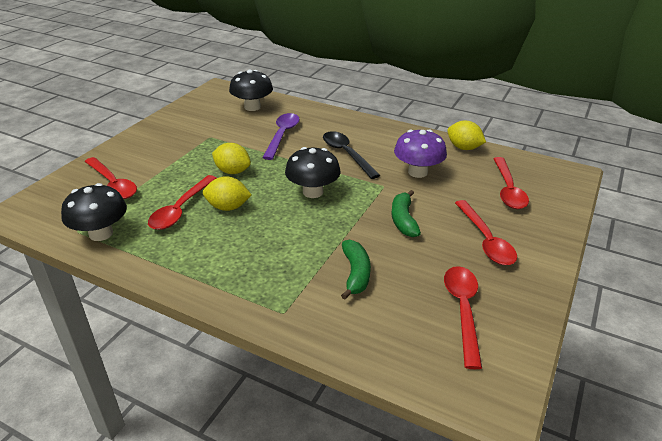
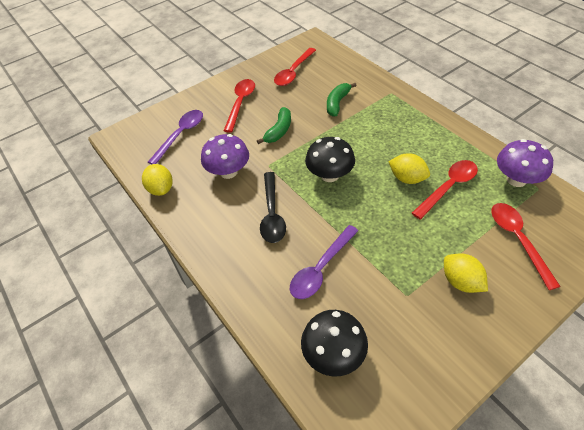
camera: 150 degrees left, 15 degrees up
black mushroom [61,183,127,241] -> purple mushroom [497,139,553,187]
yellow lemon [212,143,251,174] -> yellow lemon moved to [444,253,488,293]
red spoon [493,157,529,209] -> purple spoon [148,110,203,165]

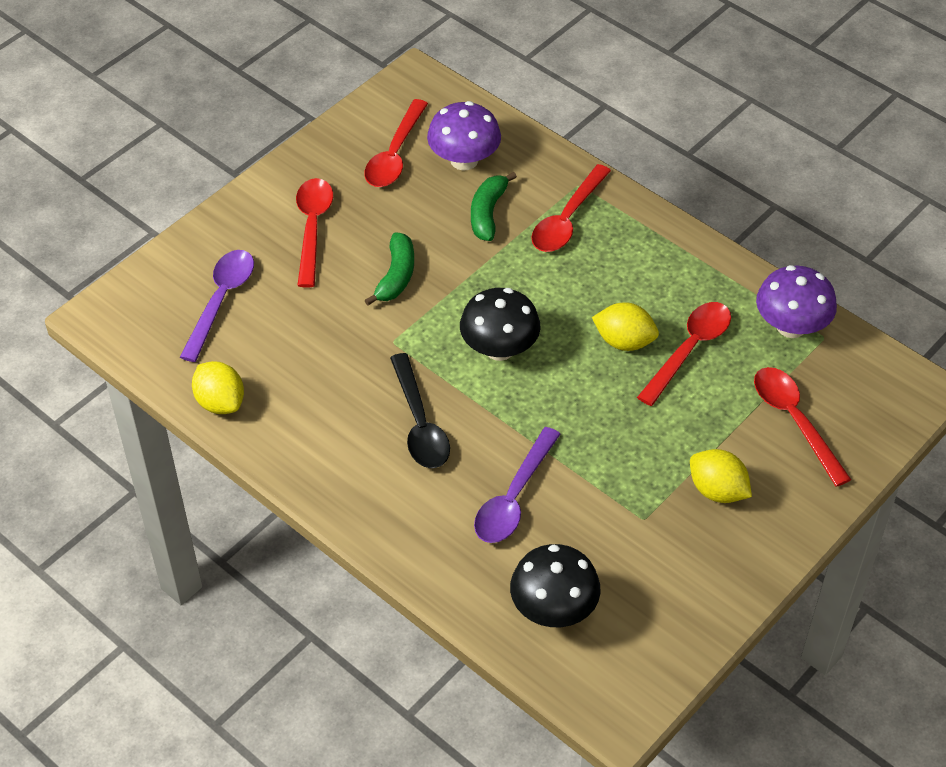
camera: 15 degrees left, 0 degrees up
purple mushroom [201,134,249,179] -> purple mushroom moved to [427,101,501,171]
none -> red spoon [531,164,611,252]

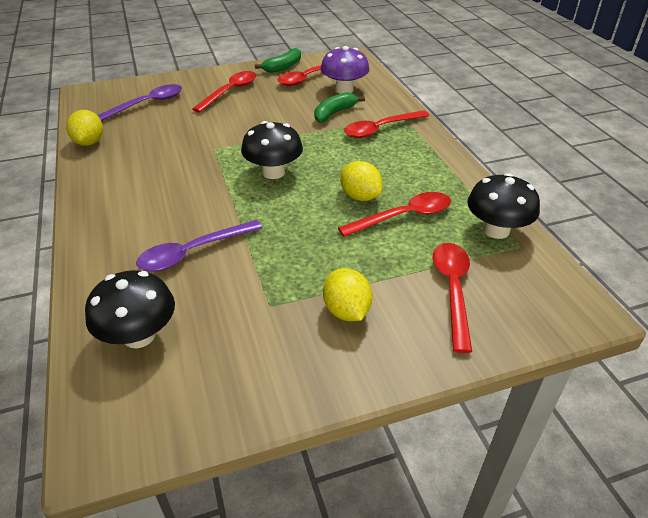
camera: 30 degrees right, 10 degrees down
green banana [365,232,414,305] -> green banana moved to [255,48,301,73]
black spoon [390,353,450,468] -> none
purple mushroom [756,265,837,338] -> black mushroom [467,173,540,239]

